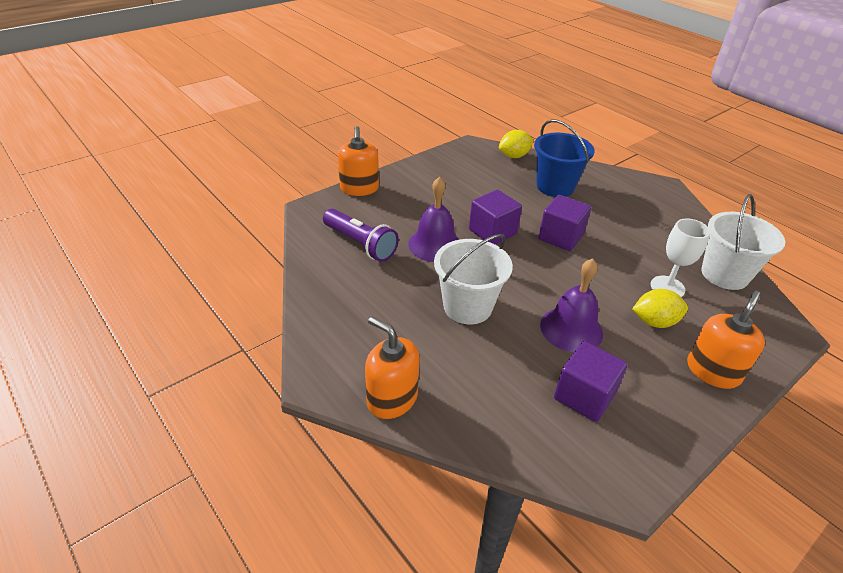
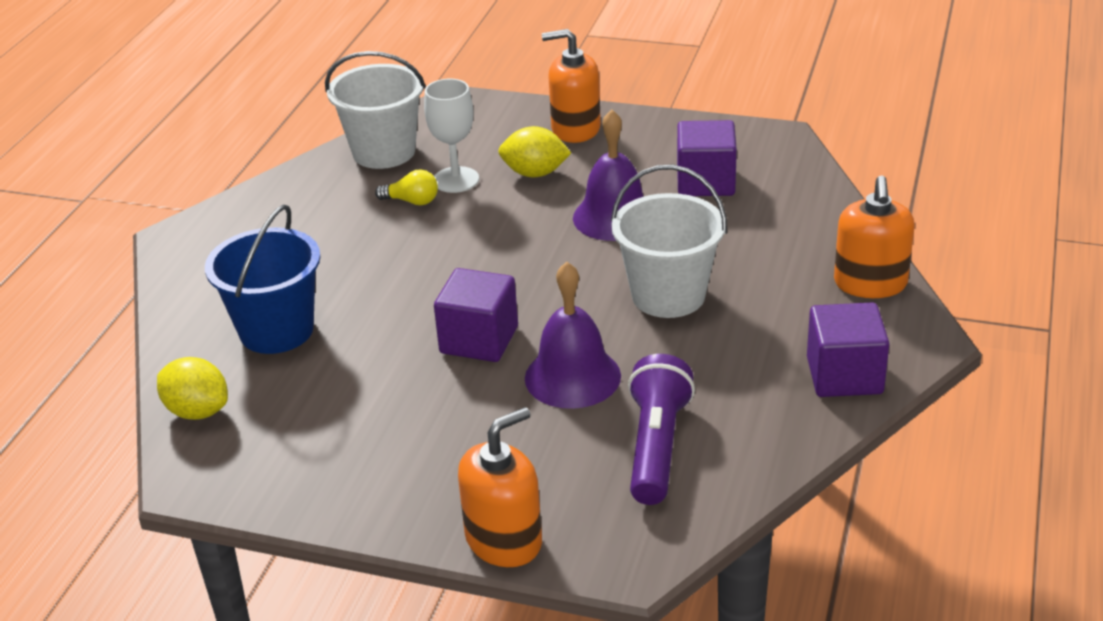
camera: 120 degrees left, 5 degrees down
purple cube [538,195,591,251] -> purple cube moved to [807,302,889,397]
yellow lemon [632,289,688,328] -> yellow lemon turned 45 degrees counterclockwise [498,126,571,177]
none -> yellow light bulb [375,169,438,205]

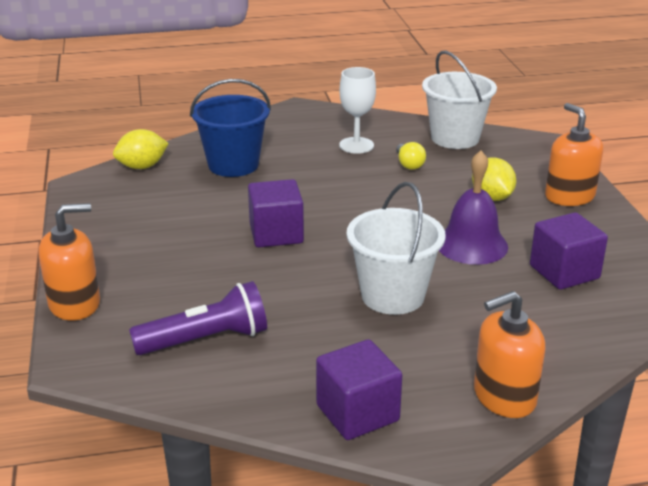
camera: 60 degrees right, 5 degrees down
yellow lemon [157,357,228,420] -> yellow lemon turned 60 degrees clockwise [113,129,169,169]
white goblet [424,79,479,193] -> white goblet moved to [339,67,376,154]
orange soap dispenser [458,407,542,567] -> orange soap dispenser turned 45 degrees counterclockwise [38,203,100,321]
purple bell [525,262,621,409] -> none

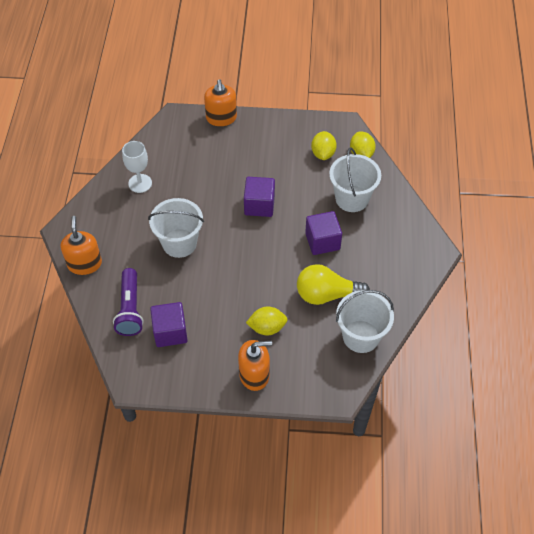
camera: 105 degrees right, 25 degrees up
purple flashlight [129,281,267,355] -> purple flashlight moved to [113,268,144,336]
blue bucket [190,79,271,177] -> white bucket [329,147,381,212]
purple cube [316,339,402,440] -> purple cube moved to [305,211,342,255]
white goblet [339,67,376,154] -> white goblet moved to [122,141,152,193]
yellow light bulb [396,142,426,170] -> yellow light bulb [297,264,370,305], size x2.06
purple bell [439,150,508,265] -> none
none -> yellow lemon [311,131,337,160]

